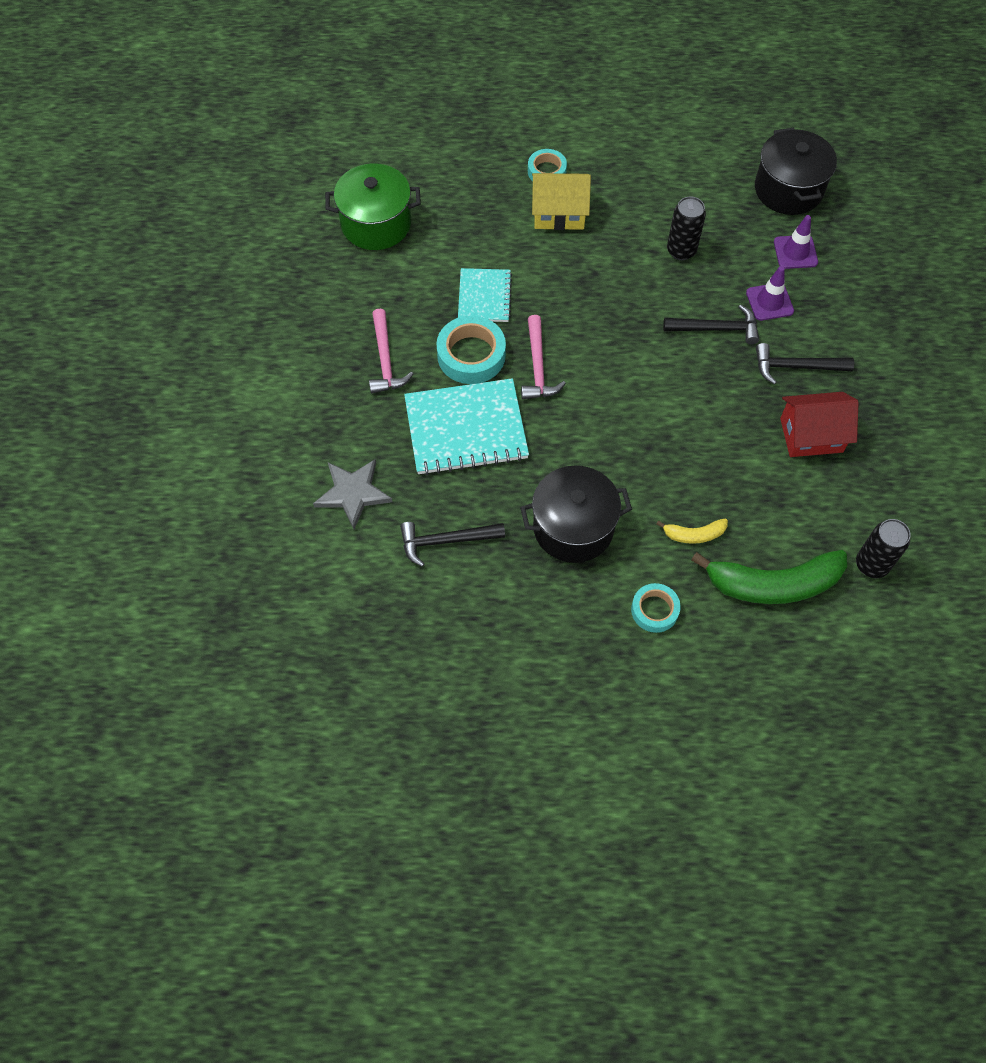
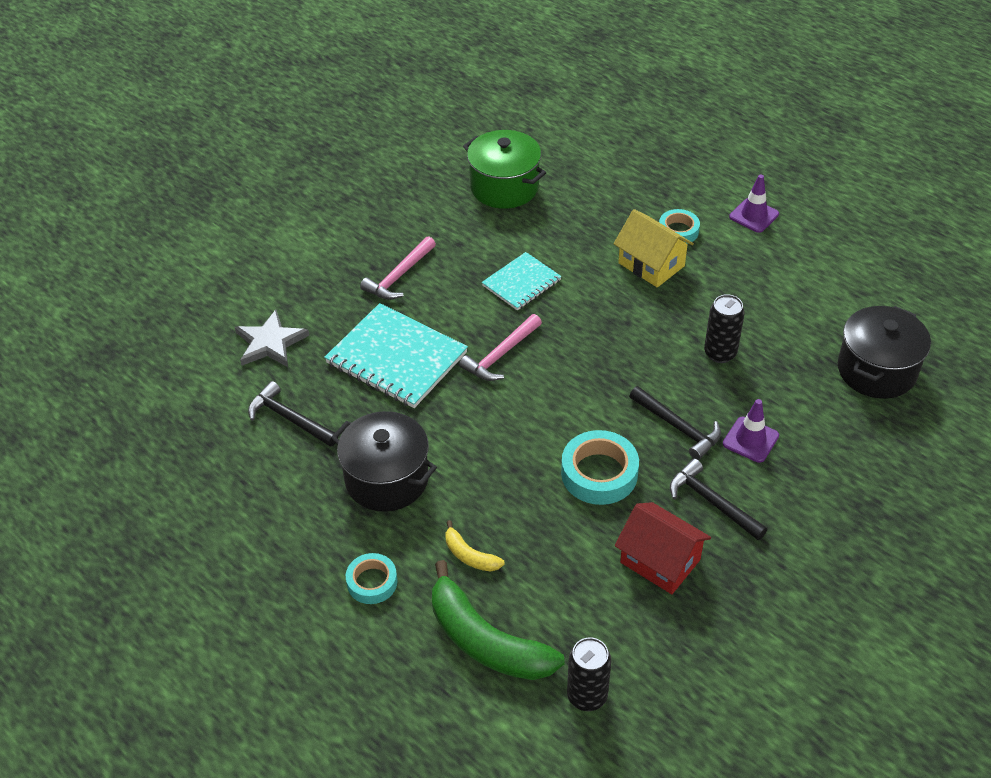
camera: 45 degrees right, 15 degrees down
turquoise tape [436,316,506,384] -> turquoise tape moved to [561,430,639,505]
purple traffic cone [774,215,818,269] -> purple traffic cone moved to [729,174,779,233]

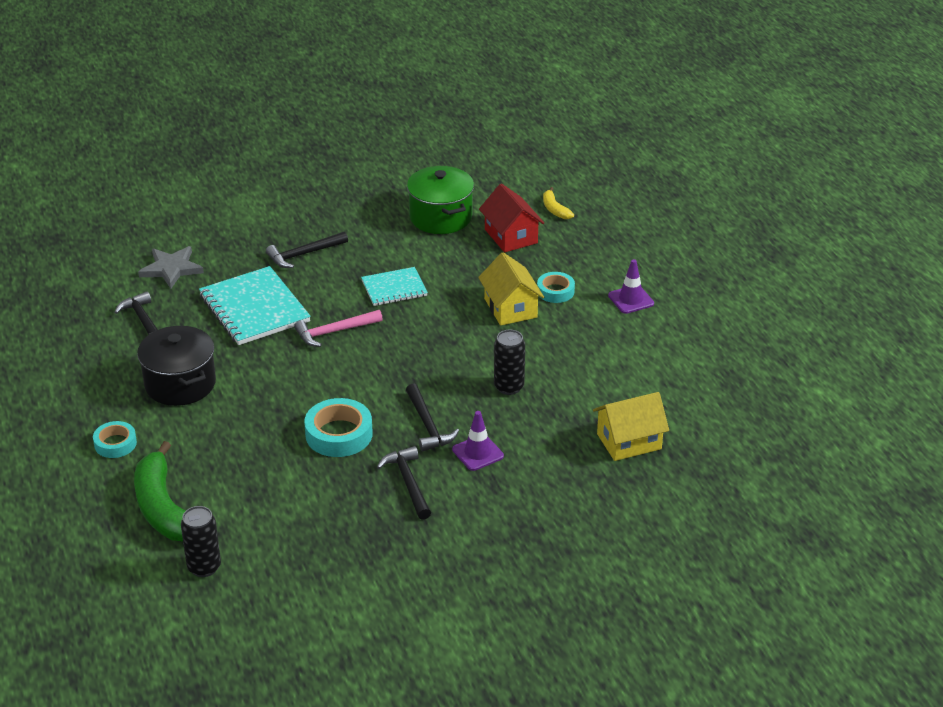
camera: 25 degrees right, 10 degrees down
pink hammer [360,236,436,300] -> black hammer [266,231,348,268]
yellow banana [445,520,505,572] -> yellow banana moved to [543,187,574,219]
red house [615,502,711,594] -> red house moved to [479,183,544,252]
black pot [838,306,931,399] -> yellow house [593,392,669,461]

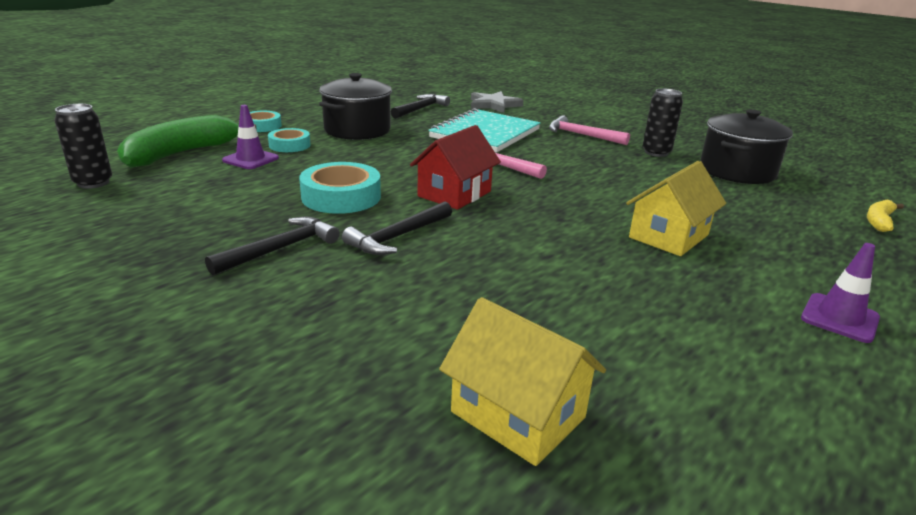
camera: 60 degrees right, 10 degrees down
black hammer [266,231,348,268] -> pink hammer [549,115,630,145]
turquoise notebook [361,267,428,306] -> none
green pot [407,166,474,234] -> black pot [700,109,793,184]
purple traffic cone [452,411,504,471] -> purple traffic cone moved to [222,105,279,169]
red house [479,183,544,252] -> red house moved to [410,125,501,210]
black can [494,330,525,395] -> black can moved to [643,88,683,157]
turquoise tape [537,272,575,303] -> turquoise tape moved to [268,128,311,152]

